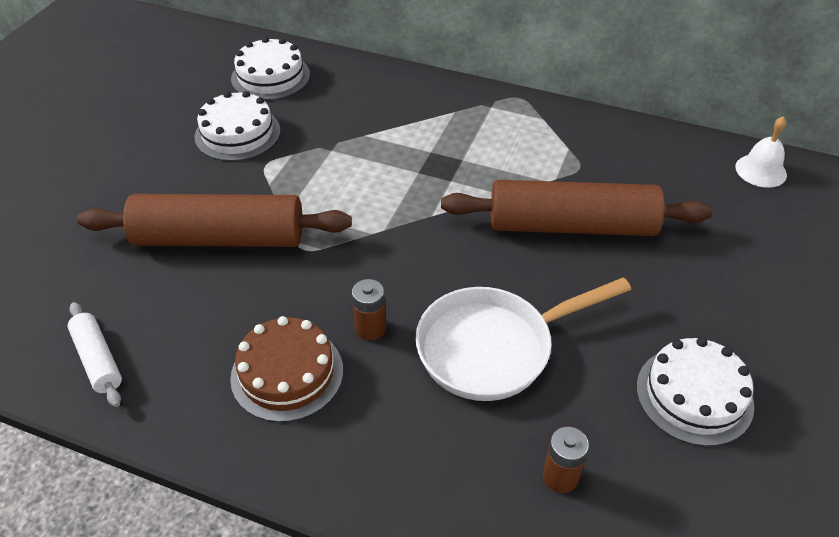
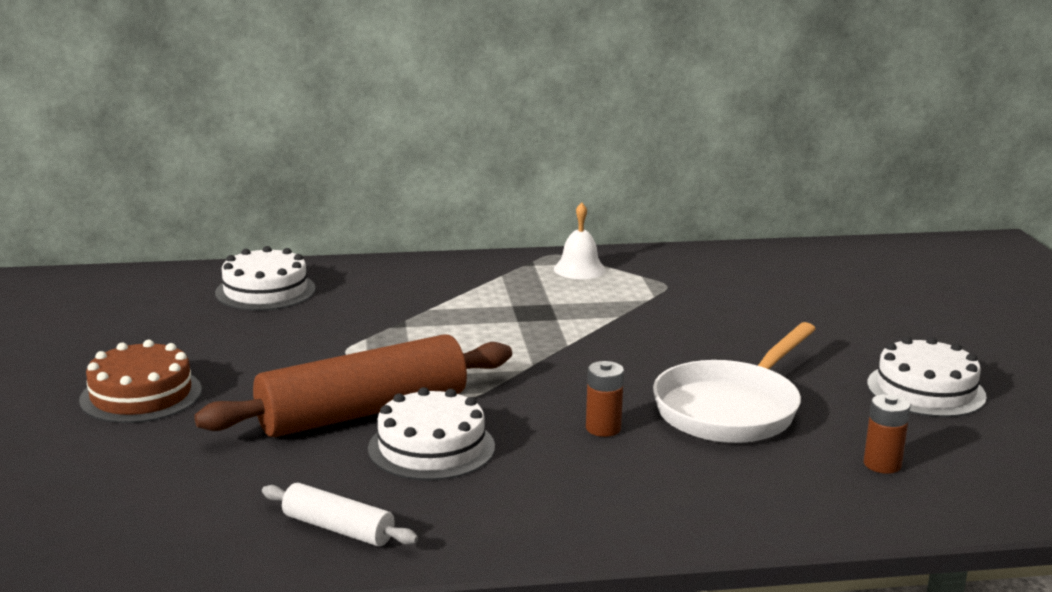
camera: 30 degrees left, 25 degrees down
white cake [194,91,280,161] -> white cake moved to [368,387,495,480]
brown cake [230,316,343,422] -> brown cake moved to [79,339,202,423]
brown rolling pin [441,180,713,236] -> none
white bell [735,116,787,188] -> white bell moved to [554,202,606,279]

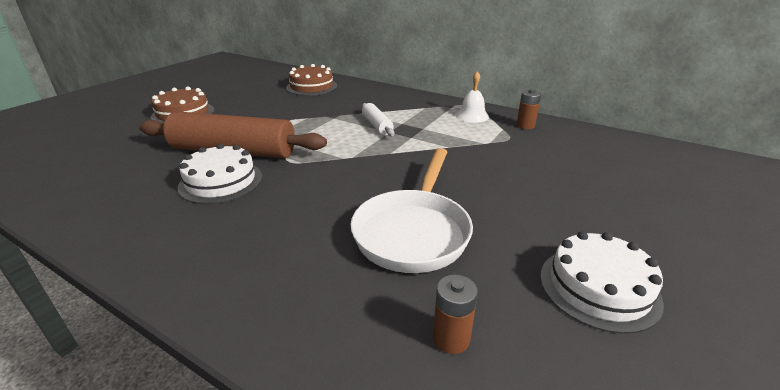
camera: 40 degrees right, 10 degrees up
white cake [215,246,316,311] -> brown cake [286,64,337,96]
white rolling pin [262,483,418,547] -> white rolling pin moved to [362,103,394,136]
brown battery [586,361,624,437] -> brown battery moved to [516,89,541,129]
white pan [653,322,816,443] -> white pan turned 60 degrees counterclockwise [351,148,473,273]

